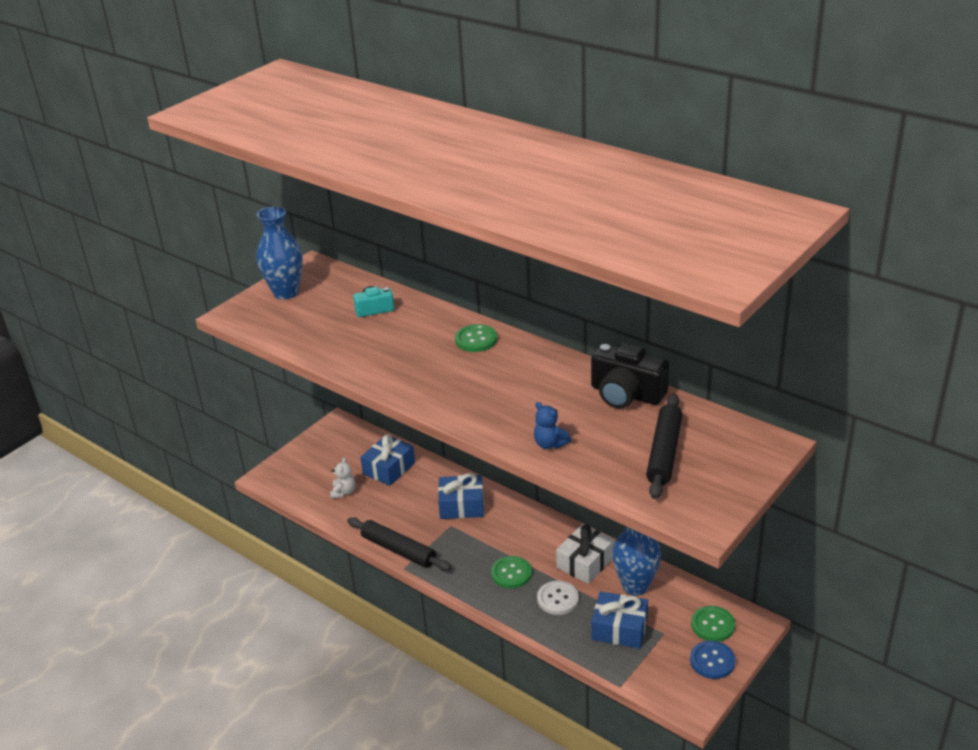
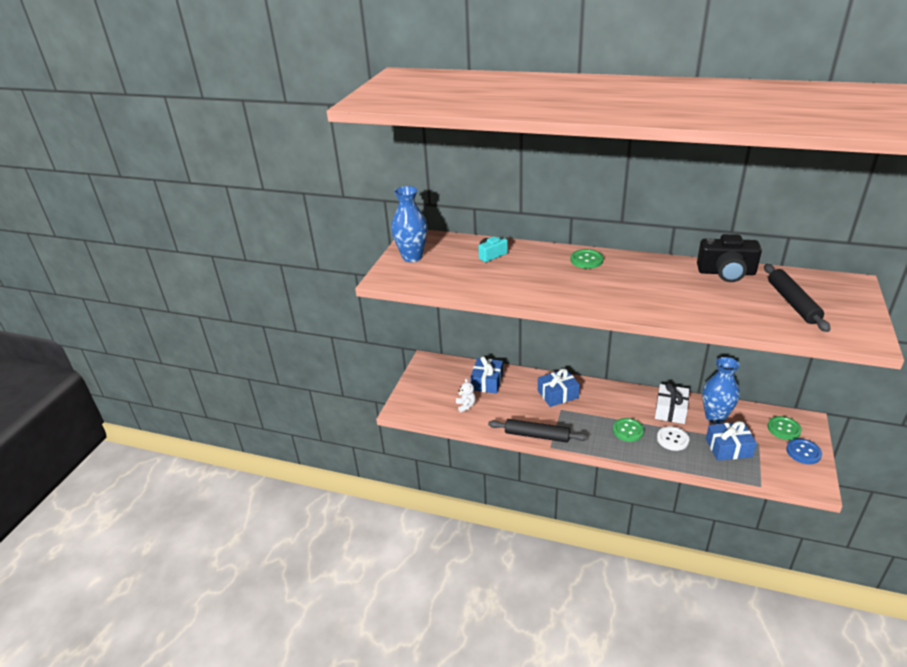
camera: 20 degrees left, 0 degrees up
blue teddy bear [534,402,571,449] -> none

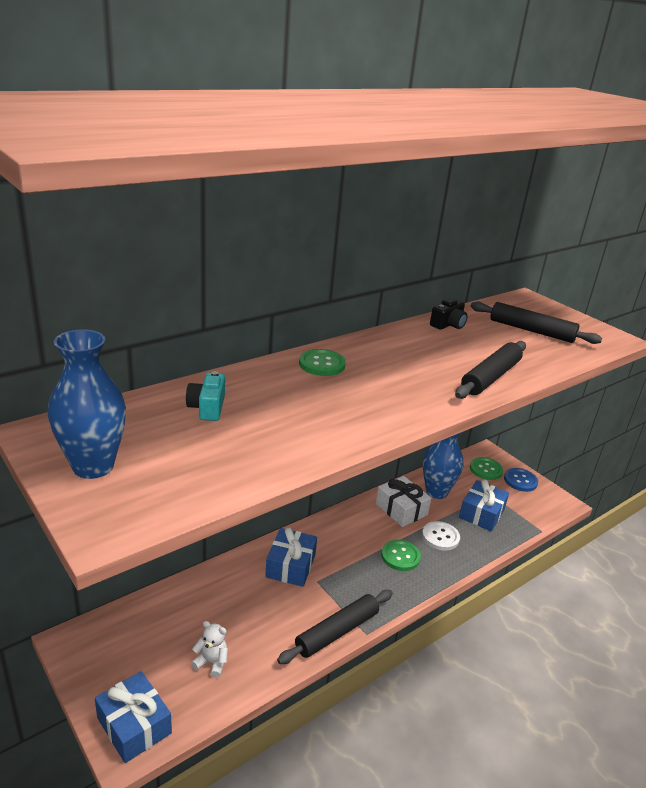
camera: 60 degrees left, 5 degrees down
blue gift [470,356,503,394] -> blue gift moved to [95,671,172,763]
black camera [697,234,762,282] -> black camera [430,298,468,330], size x0.58
none -> black rolling pin [455,341,526,399]

